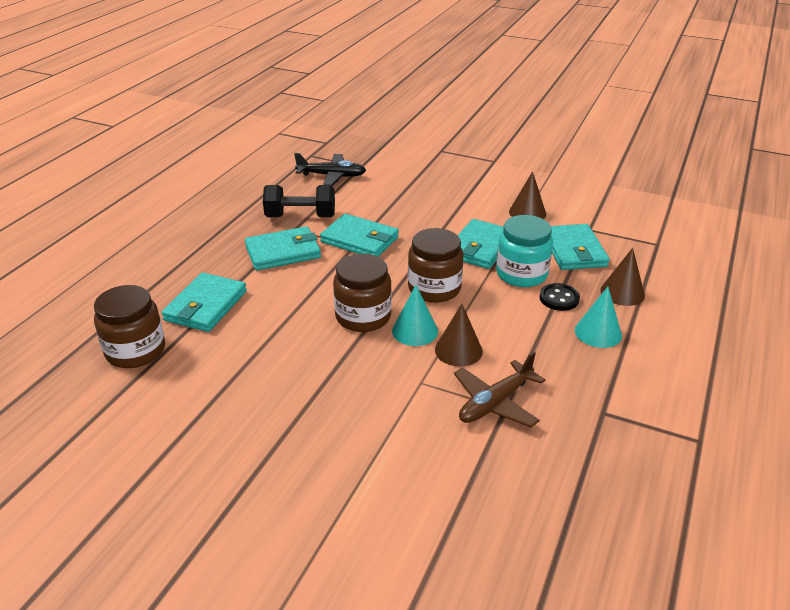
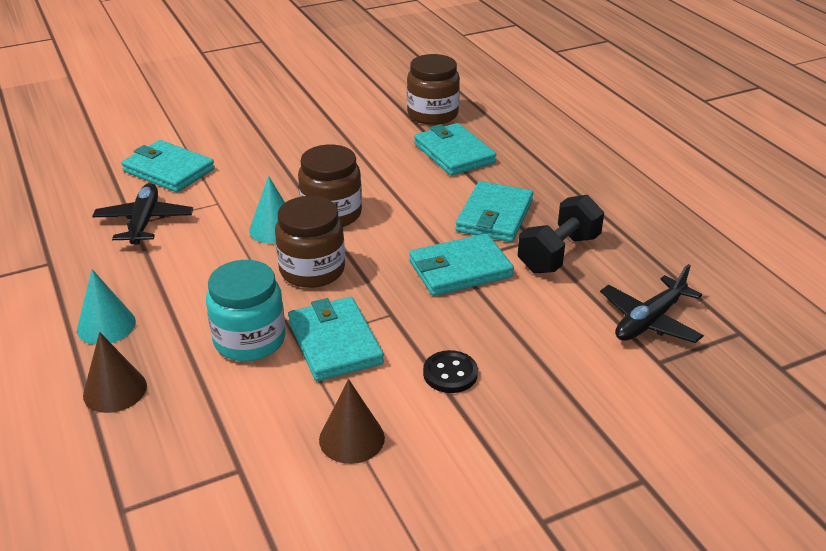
camera: 130 degrees right, 0 degrees up
brown cone [435,304,483,367] -> none
brown plane [454,352,545,428] -> black plane [92,183,193,245]
black button [539,283,580,311] -> black button moved to [423,350,478,393]
turquoise wallet [551,224,610,270] -> turquoise wallet moved to [121,140,215,192]

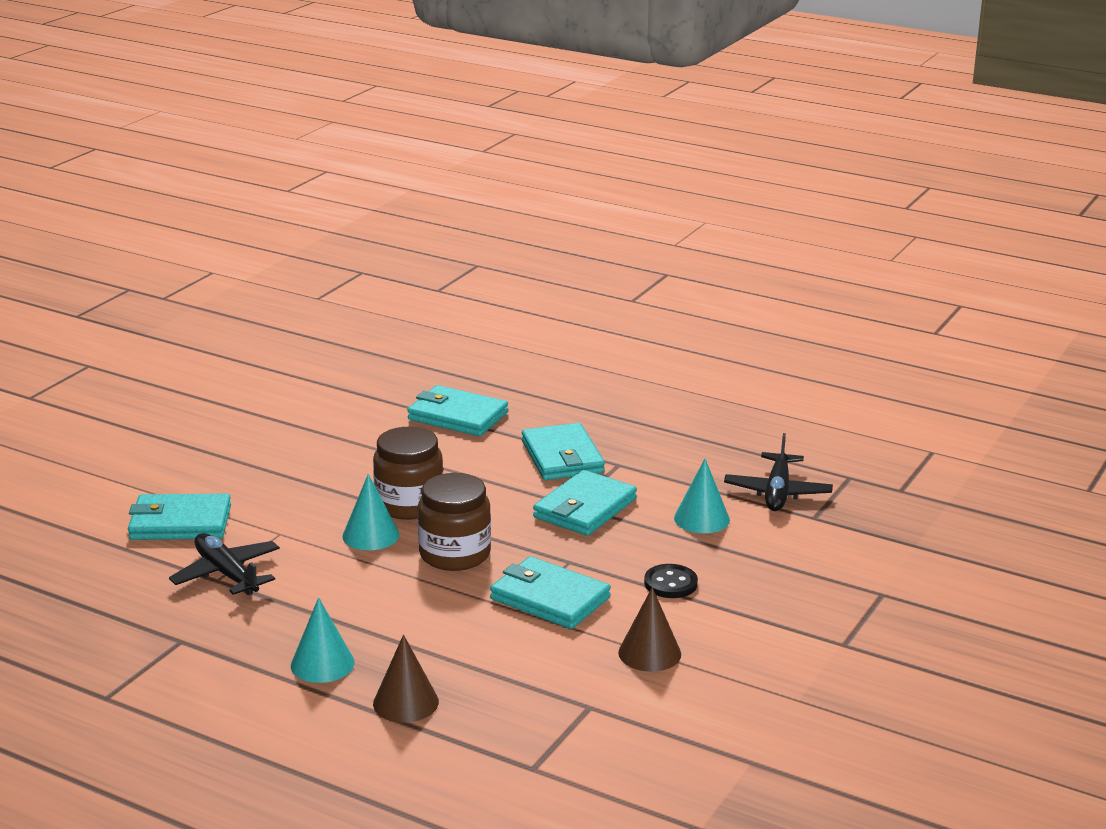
camera: 35 degrees left, 10 degrees down
turquoise jar [206,260,286,361] -> none
brown jar [407,54,460,125] -> none
black dumbbell [518,195,604,274] -> none
none -> turquoise cone [674,459,730,533]

